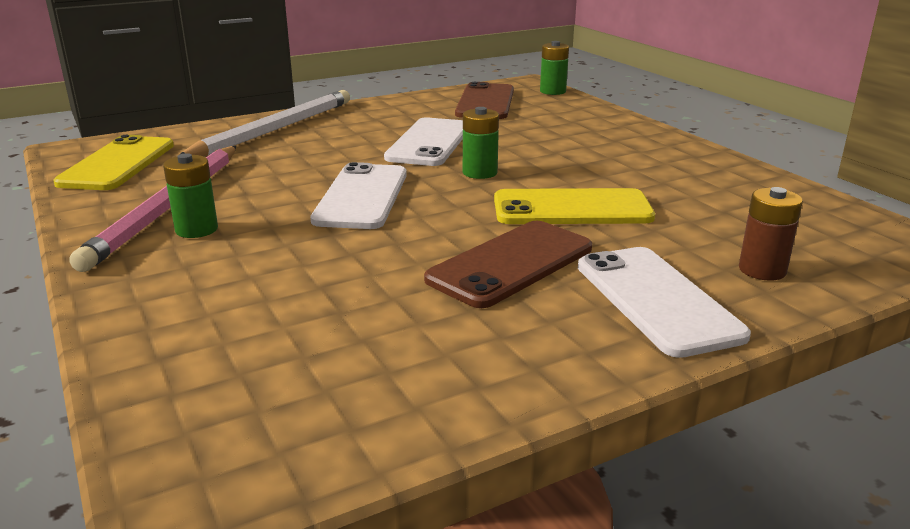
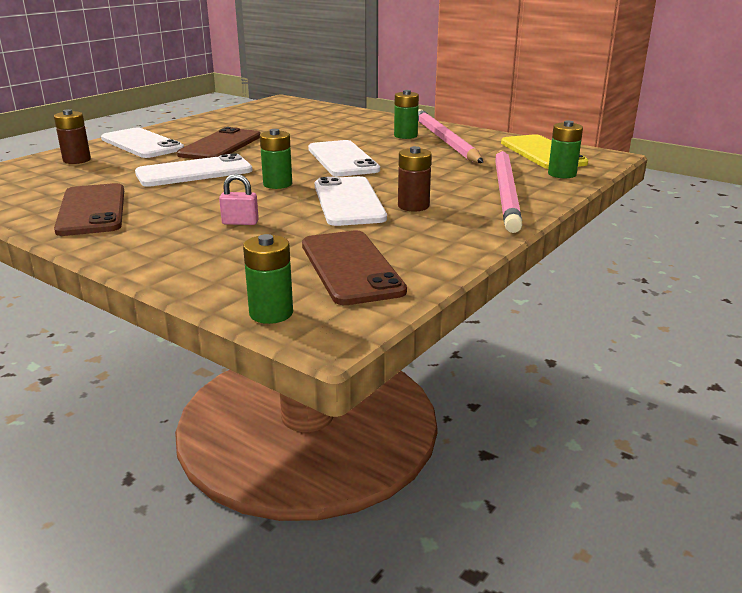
camera: 155 degrees right, 0 degrees up
white pencil [181,90,350,157] -> pink pencil [495,150,523,233]
yellow phone [494,188,655,224] -> white phone [135,153,253,187]
none -> brown phone [54,183,124,236]
none -> pink padlock [219,174,259,225]
none -> brown battery [398,146,432,212]
none -> green battery [548,121,583,178]

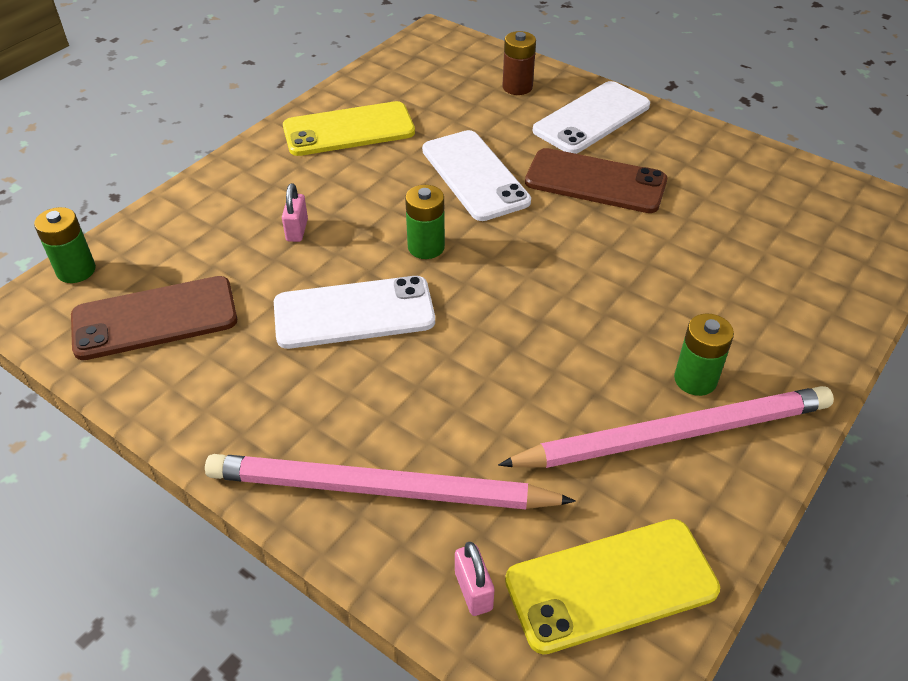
camera: 90 degrees right, 20 degrees up
brown phone [54,183,124,236] -> yellow phone [283,101,415,156]
white phone [308,140,380,177] -> none
brown battery [398,146,432,212] -> none
green battery [548,121,583,178] -> pink padlock [455,542,494,616]

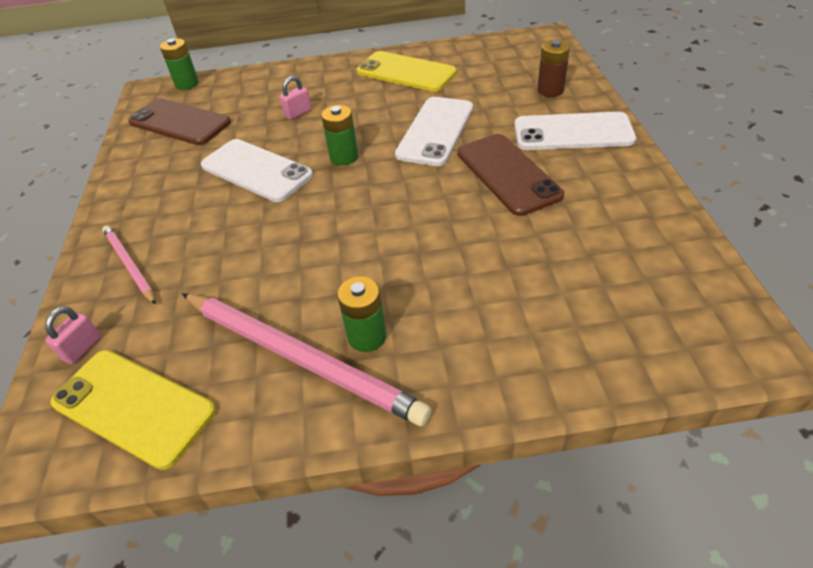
camera: 50 degrees right, 0 degrees up
pink pencil [205,454,576,509] -> pink pencil [102,225,156,305], size x0.53

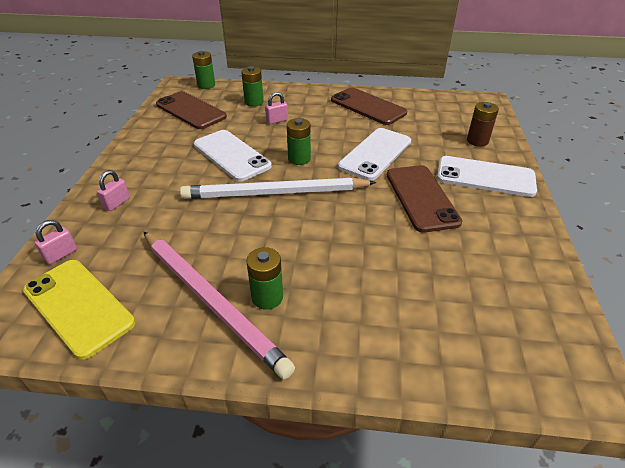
camera: 10 degrees right, 5 degrees down
pink pencil [102,225,156,305] -> pink padlock [97,170,130,211]
yellow phone [357,51,457,92] -> brown phone [331,87,407,125]
none -> white pencil [180,178,376,199]
none -> green battery [241,66,264,107]

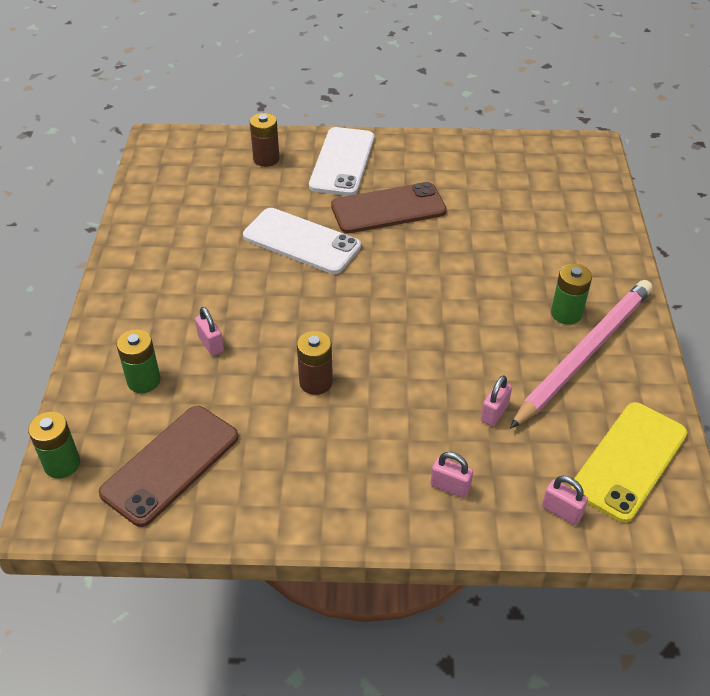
camera: 95 degrees left, 5 degrees up
white pencil [180,178,376,199] -> none
white phone [194,130,272,182] -> brown battery [297,331,333,395]
green battery [287,118,311,165] -> none
brown phone [331,87,407,125] -> none
none -> pink padlock [481,375,512,426]

